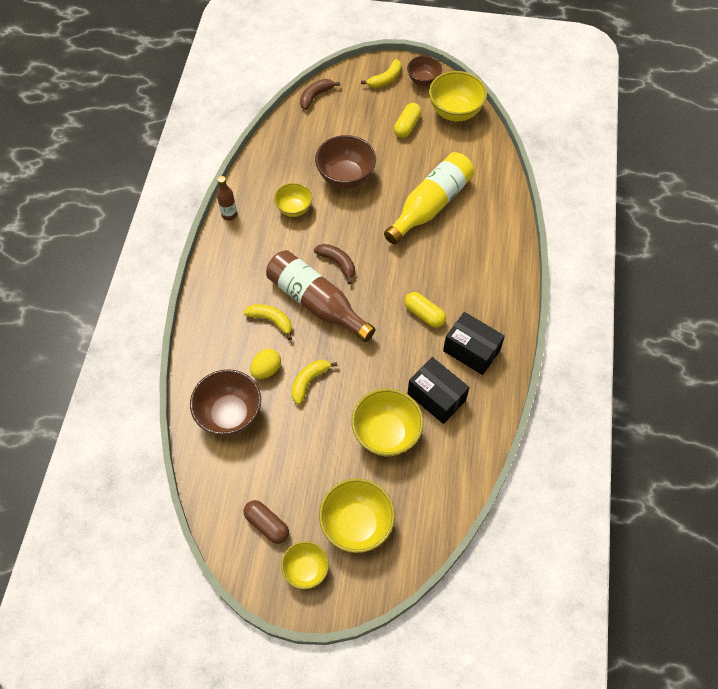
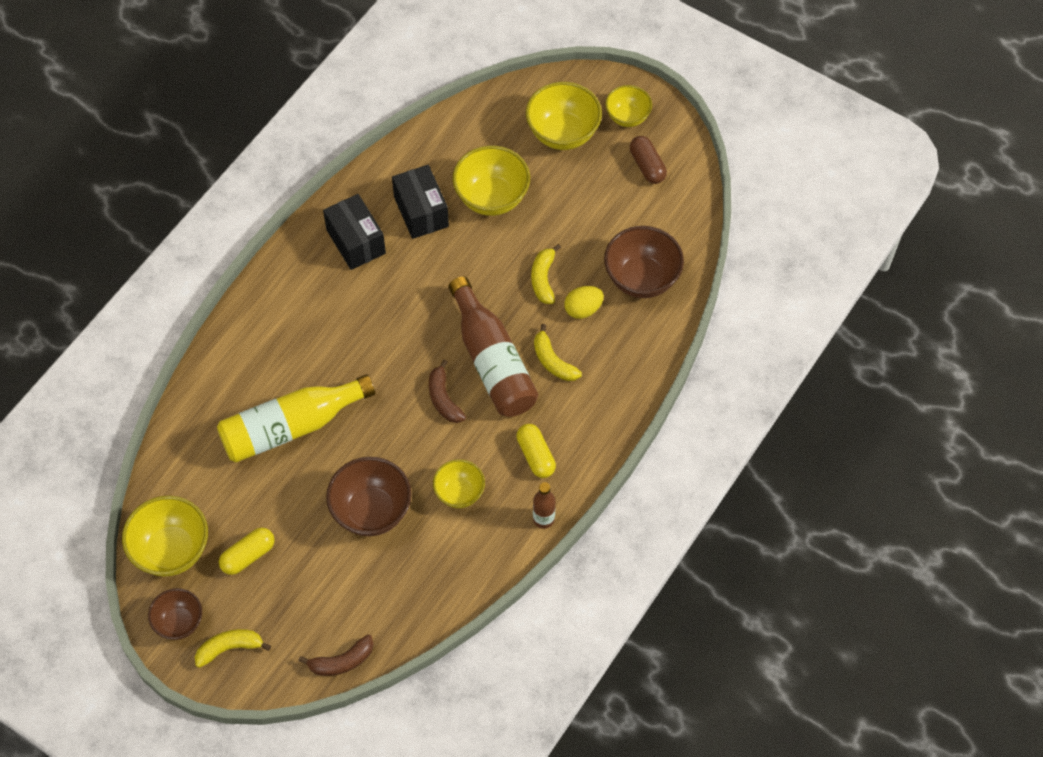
camera: 155 degrees left, 0 degrees up
yellow banana [291,360,338,404] -> yellow banana turned 120 degrees clockwise [531,244,561,304]
yellow capsule [405,292,446,328] -> yellow capsule moved to [516,424,556,478]

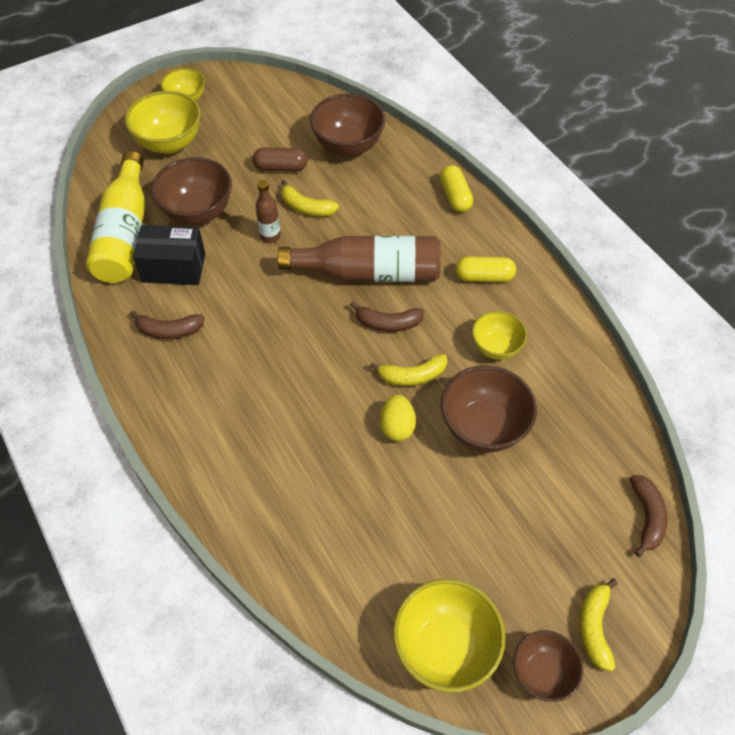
camera: 65 degrees left, 5 degrees down
yellow bottle [217,374,375,462] -> yellow bottle moved to [86,151,146,283]
yellow capsule [219,528,275,575] -> yellow capsule moved to [440,165,473,212]
black box [323,194,386,270] -> brown banana [130,310,205,339]
yellow bowl [453,146,530,216] -> brown bowl [151,157,232,225]
brown bottle [533,482,555,529] -> brown bottle moved to [255,180,281,243]
yellow banana [534,324,582,381] -> yellow banana moved to [370,354,447,386]
yellow egg [564,286,604,319] -> yellow egg moved to [380,395,416,442]
brown capsule [630,136,667,184] -> brown capsule moved to [253,148,308,171]

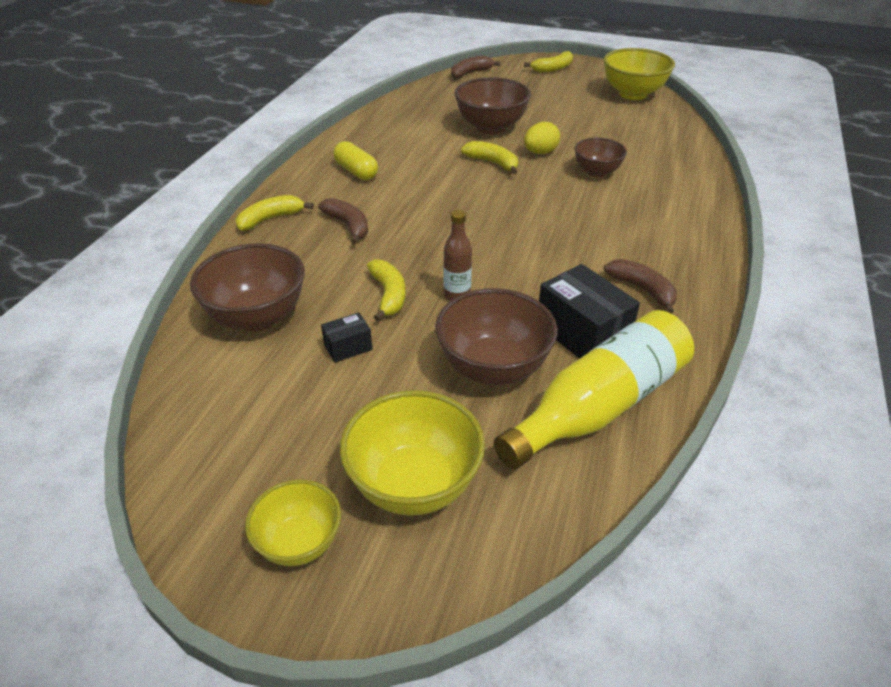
camera: 130 degrees left, 15 degrees down
brown capsule [253,148,308,171] -> black box [321,312,372,363]
brown bottle [278,236,441,282] -> none
brown banana [350,302,424,332] -> brown banana moved to [318,198,368,244]
yellow capsule [440,165,473,212] -> yellow banana [236,195,314,231]
yellow bowl [472,311,527,360] -> none
brown bowl [513,630,583,702] -> brown bowl moved to [574,138,627,177]

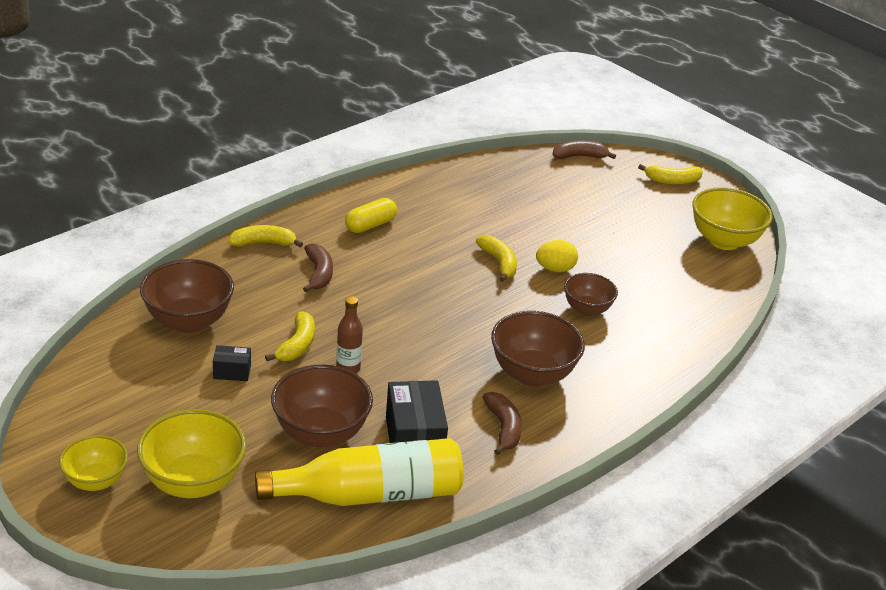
camera: 25 degrees right, 5 degrees down
yellow capsule [333,141,378,180] -> yellow capsule turned 60 degrees clockwise [345,198,397,233]
brown bowl [455,77,531,134] -> brown bowl moved to [491,311,585,386]

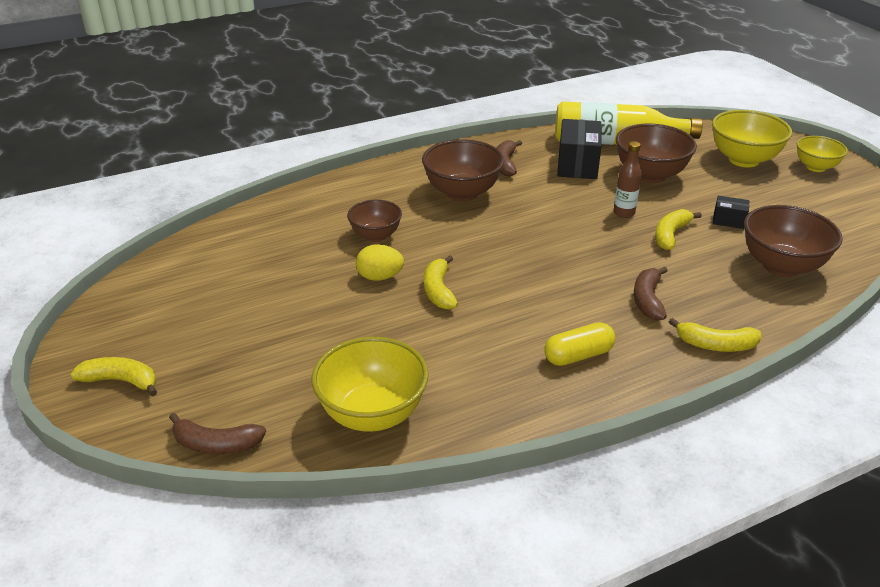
camera: 160 degrees left, 0 degrees up
yellow bowl [693,187,773,250] -> yellow bowl moved to [311,337,429,432]

